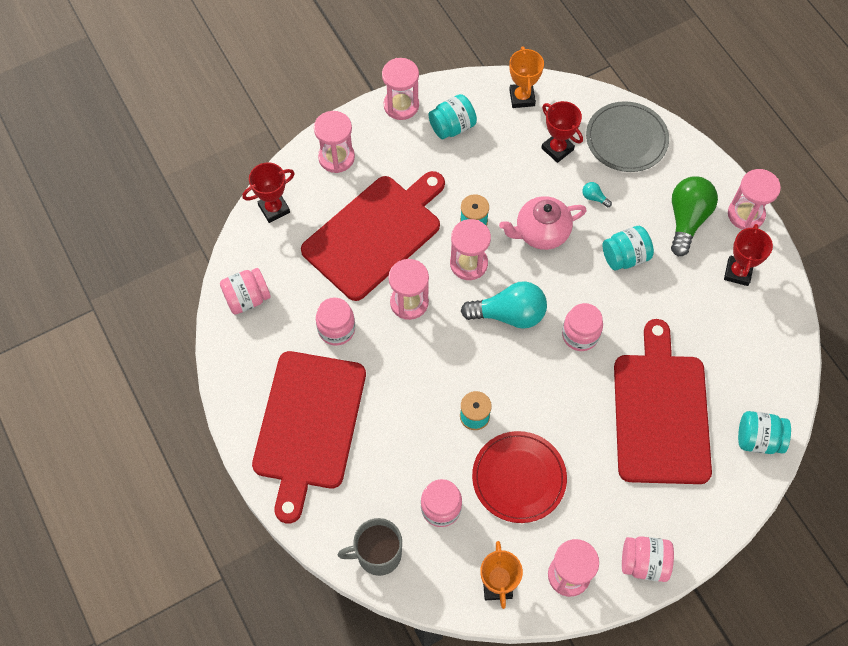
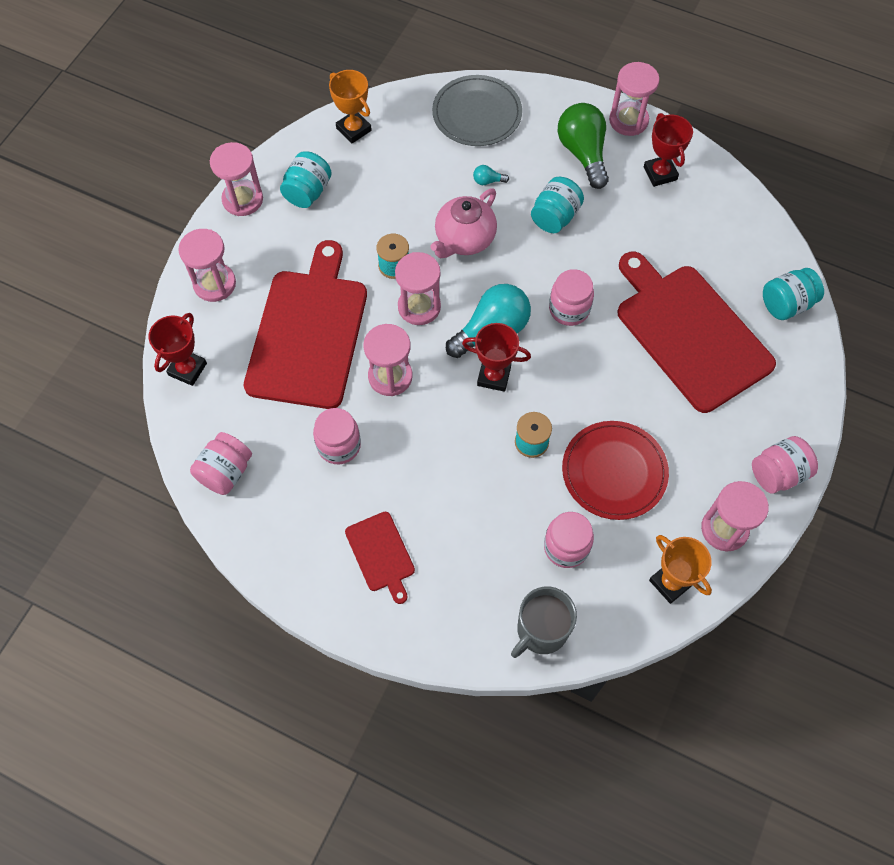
camera: 35 degrees left, 0 degrees up
red cutting board [252,351,366,523] -> red cutting board [345,512,415,604], size x0.46
red trophy [541,101,583,163] -> red trophy moved to [462,323,531,392]

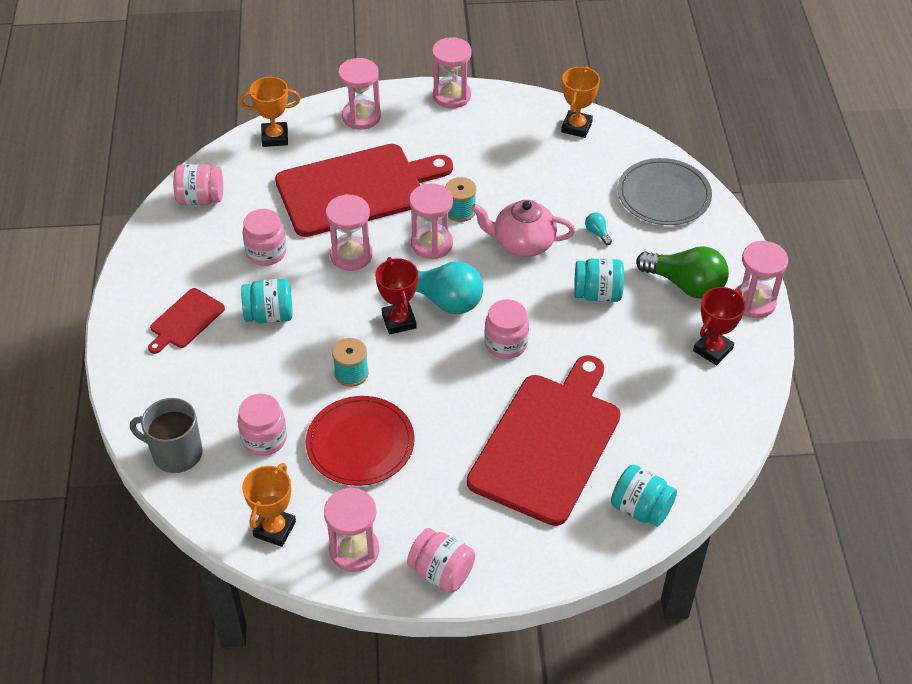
camera: 60 degrees right, 15 degrees down
red trophy [148,313,207,386] -> orange trophy [239,77,301,147]
turquoise jar [280,151,332,208] -> turquoise jar moved to [241,279,293,324]
green light bulb [558,103,609,189] -> green light bulb turned 75 degrees clockwise [636,246,729,299]

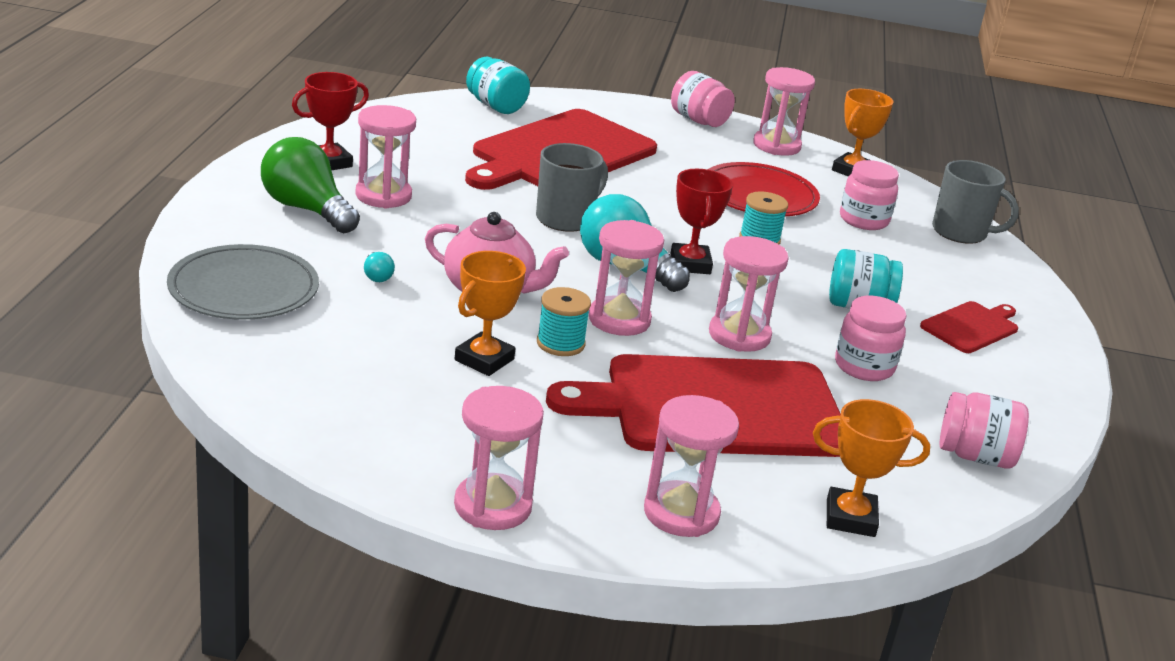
camera: 170 degrees left, 20 degrees down
pink jar [484,299,529,359] -> grey mug [536,143,608,232]
orange trophy [561,67,600,138] -> orange trophy moved to [455,251,526,376]
turquoise jar [574,258,624,302] -> none
pink hourglass [735,241,788,318] -> pink hourglass moved to [355,105,416,209]

